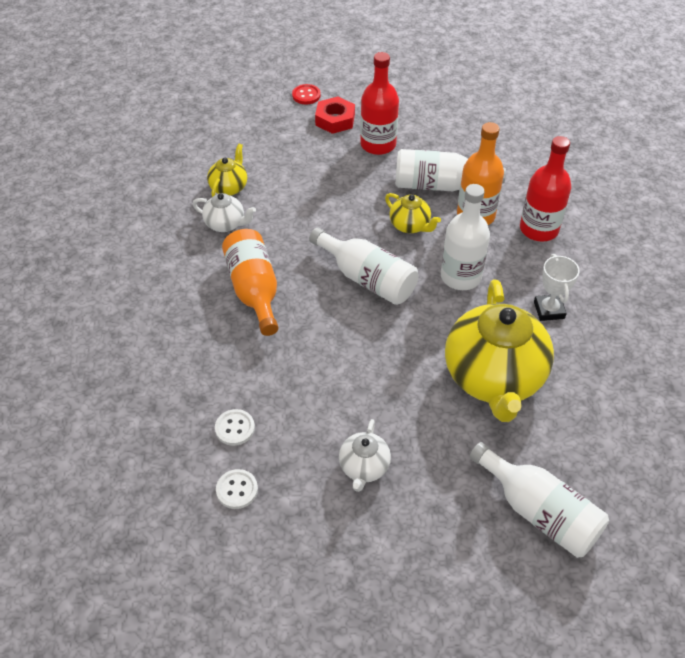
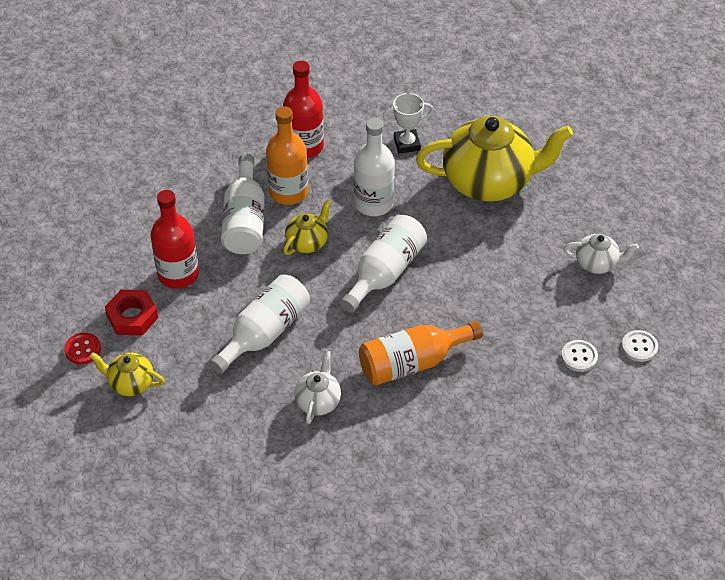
camera: 95 degrees left, 0 degrees up
yellow teapot [207,144,247,197] -> yellow teapot moved to [89,352,165,396]
white bottle [469,442,609,558] -> white bottle moved to [209,275,310,374]

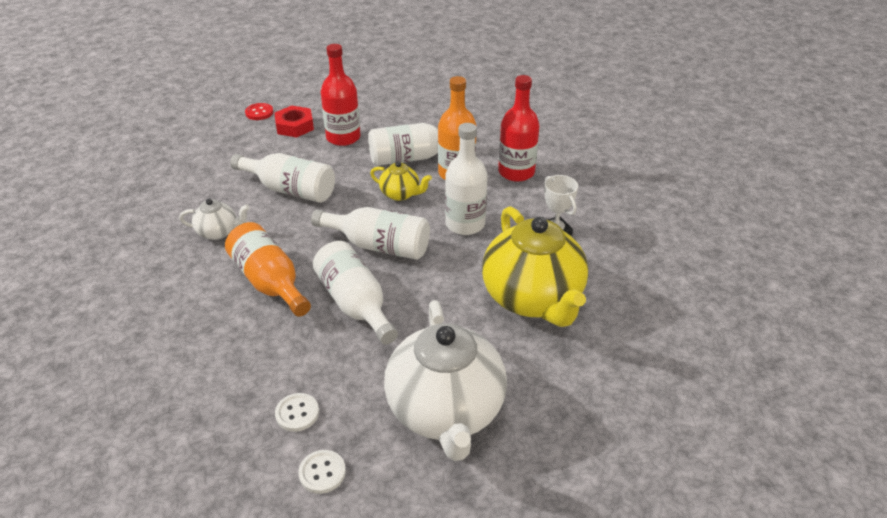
camera: 75 degrees right, 10 degrees down
yellow teapot [89,352,165,396] -> none
white teapot [563,234,639,274] -> white teapot [384,300,507,461], size x2.19
none -> white bottle [313,241,398,345]

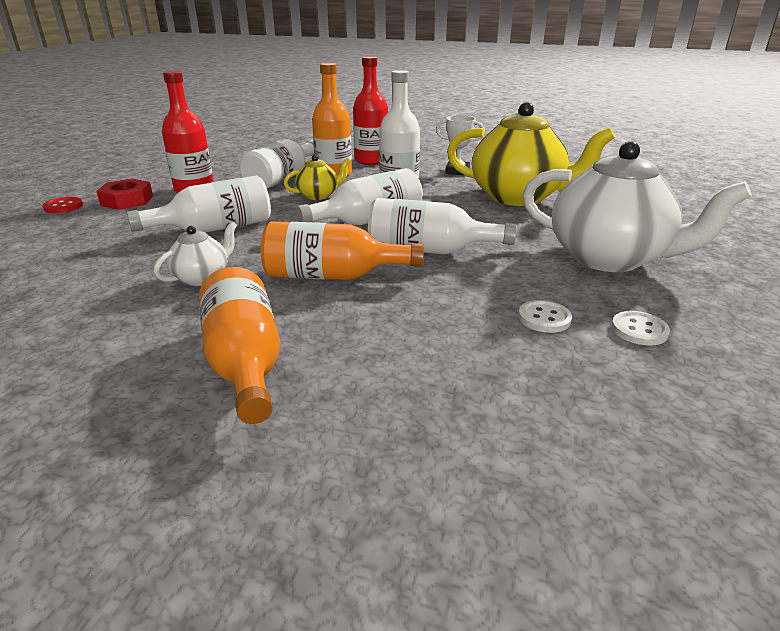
camera: 50 degrees left, 10 degrees down
none -> orange bottle [199,267,280,424]

